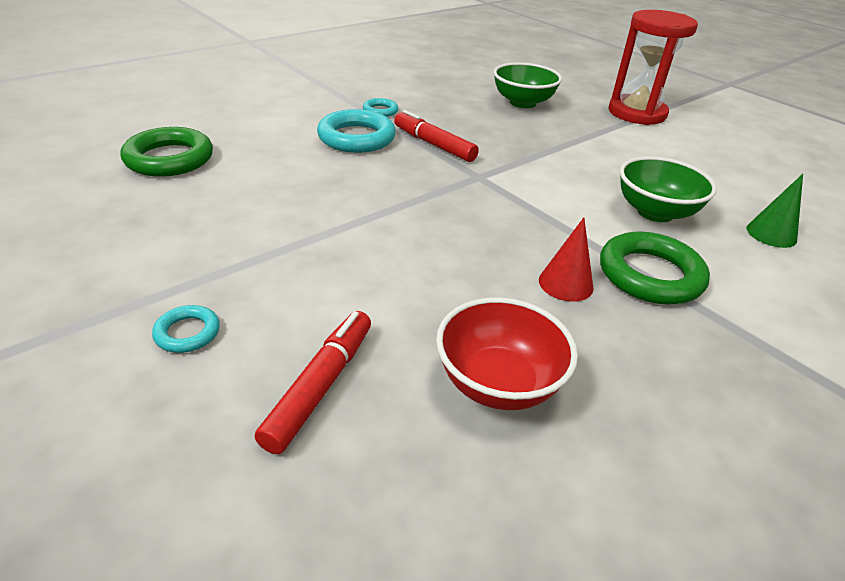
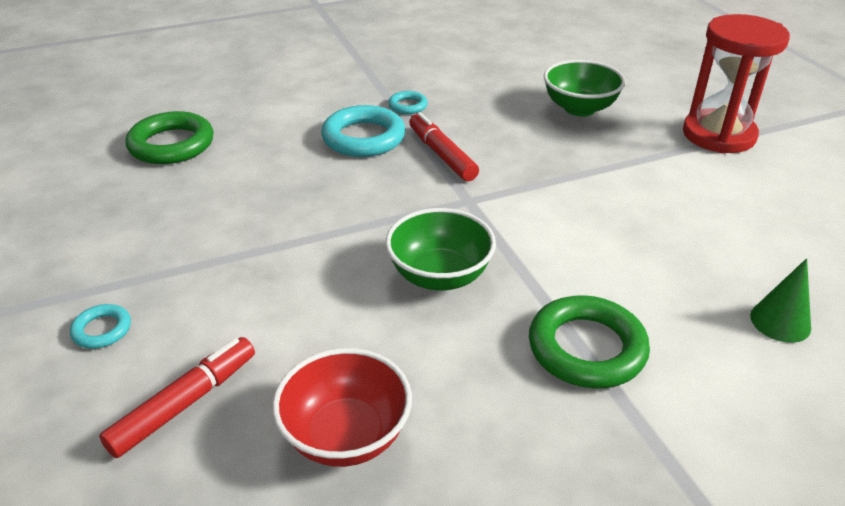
camera: 20 degrees right, 0 degrees up
red cone [539,217,594,302] -> none
green bowl [620,156,717,222] -> green bowl moved to [386,208,496,291]

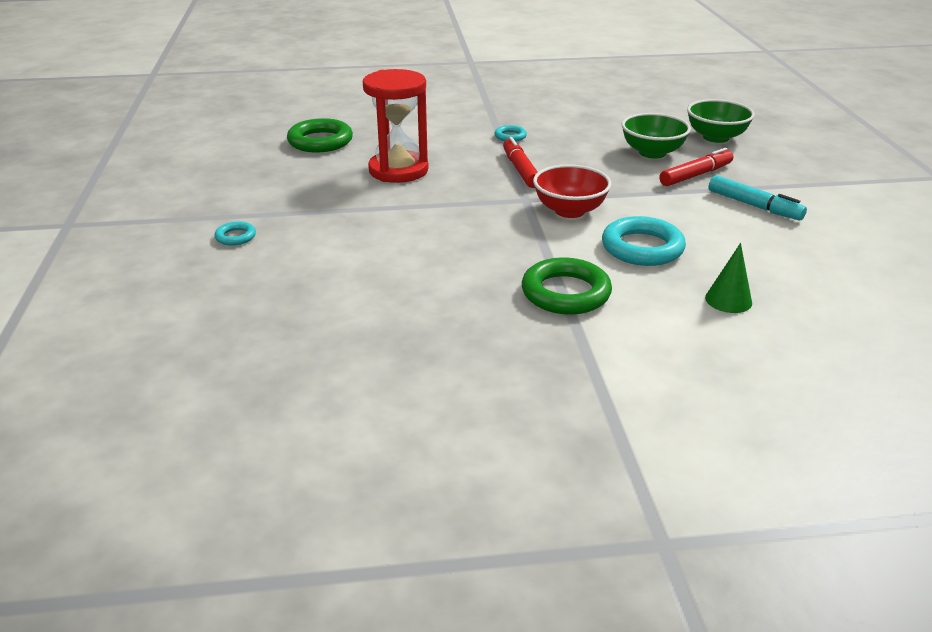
camera: 15 degrees right, 5 degrees down
red marker [99,337,255,458] -> red marker moved to [660,148,733,186]
red bowl [272,348,412,467] -> red bowl moved to [533,164,612,218]
turquoise ring [321,105,406,157] -> turquoise ring moved to [602,216,686,266]
green bowl [386,208,496,291] -> green bowl moved to [687,99,755,143]
red hourglass [683,14,790,153] -> red hourglass moved to [363,69,429,183]
none -> turquoise marker [708,175,807,220]

